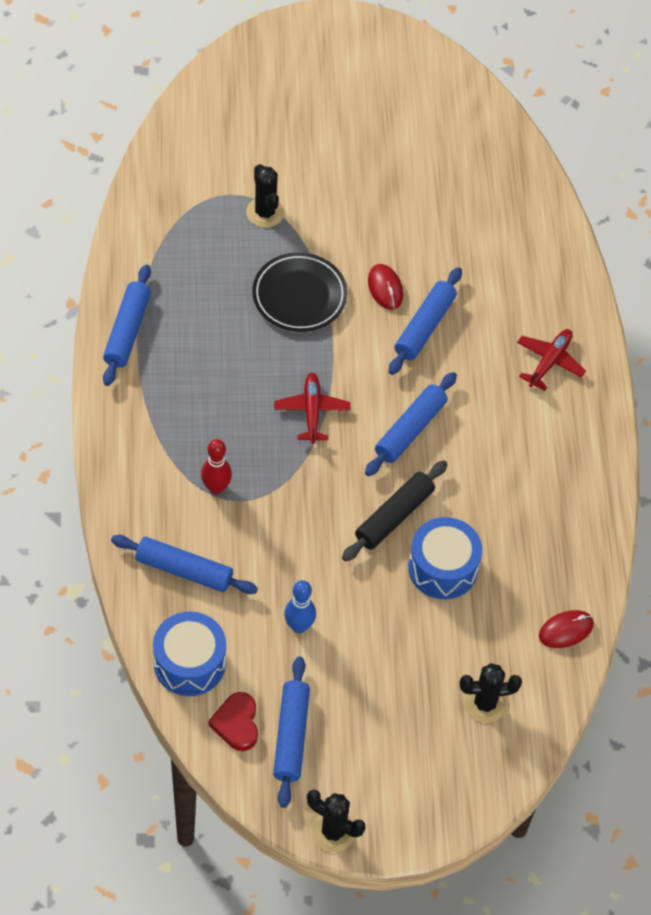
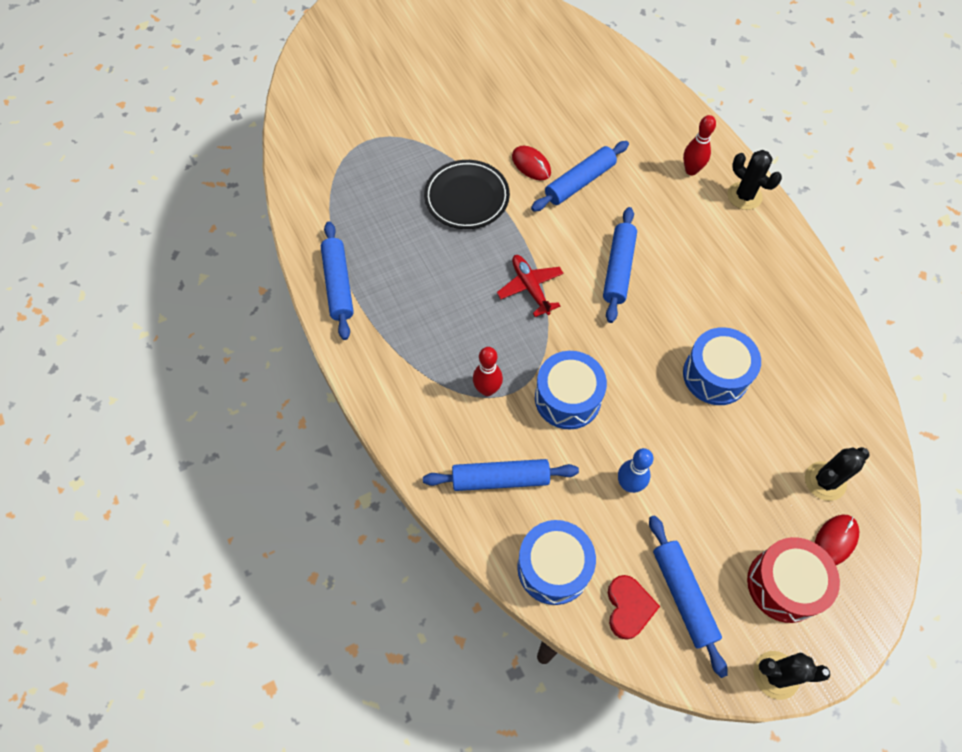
camera: 20 degrees left, 5 degrees up
red heart [208,692,258,751] -> red heart turned 150 degrees counterclockwise [608,575,660,640]
black cactus [246,164,284,228] -> black cactus moved to [727,150,782,210]
black rolling pin [342,460,447,561] -> none
blue rolling pin [389,267,462,375] -> blue rolling pin turned 45 degrees clockwise [531,141,629,212]
red plane [517,329,586,391] -> red bowling pin [683,115,716,175]
red mouse [539,610,594,648] -> red mouse moved to [815,515,859,565]
none -> blue drum [535,351,607,430]
none -> red drum [747,537,840,623]

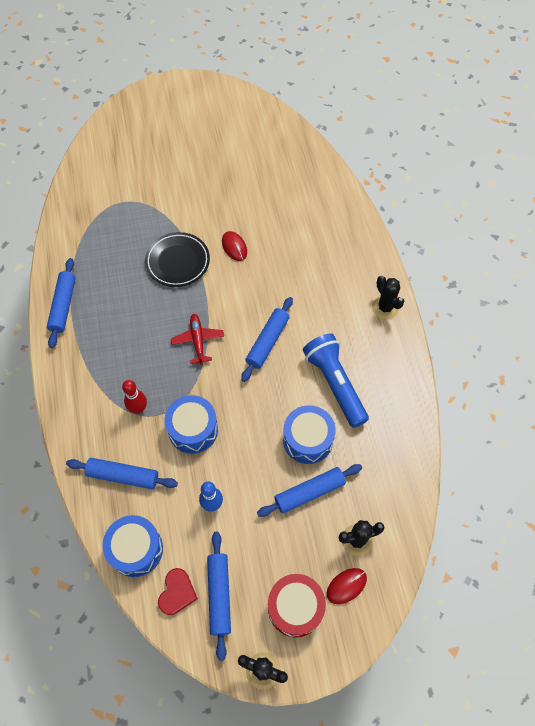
camera: 15 degrees right, 0 degrees up
blue rolling pin [531,141,629,212] -> blue rolling pin moved to [257,464,362,517]
red bowling pin [683,115,716,175] -> none
none -> blue flashlight [303,333,369,428]

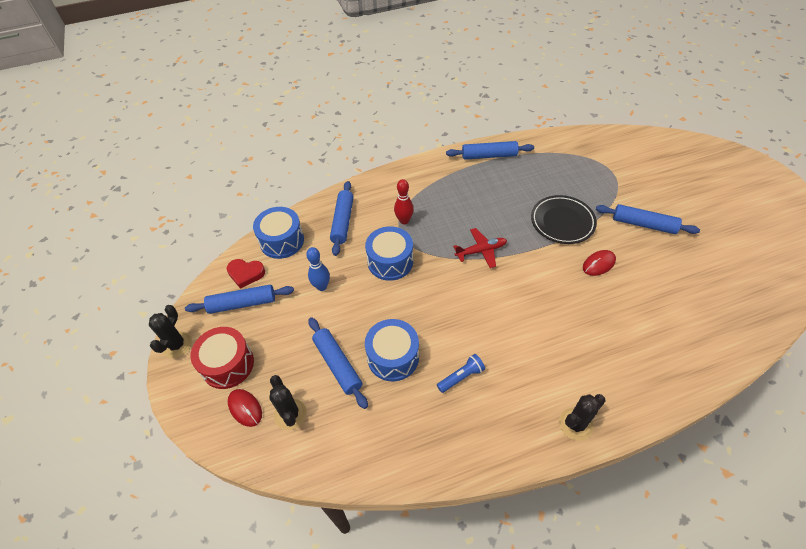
camera: 85 degrees right, 10 degrees down
blue rolling pin [241,297,293,382] -> blue rolling pin moved to [596,204,700,234]
blue flashlight [303,333,369,428] -> blue flashlight [437,354,485,393], size x0.49

